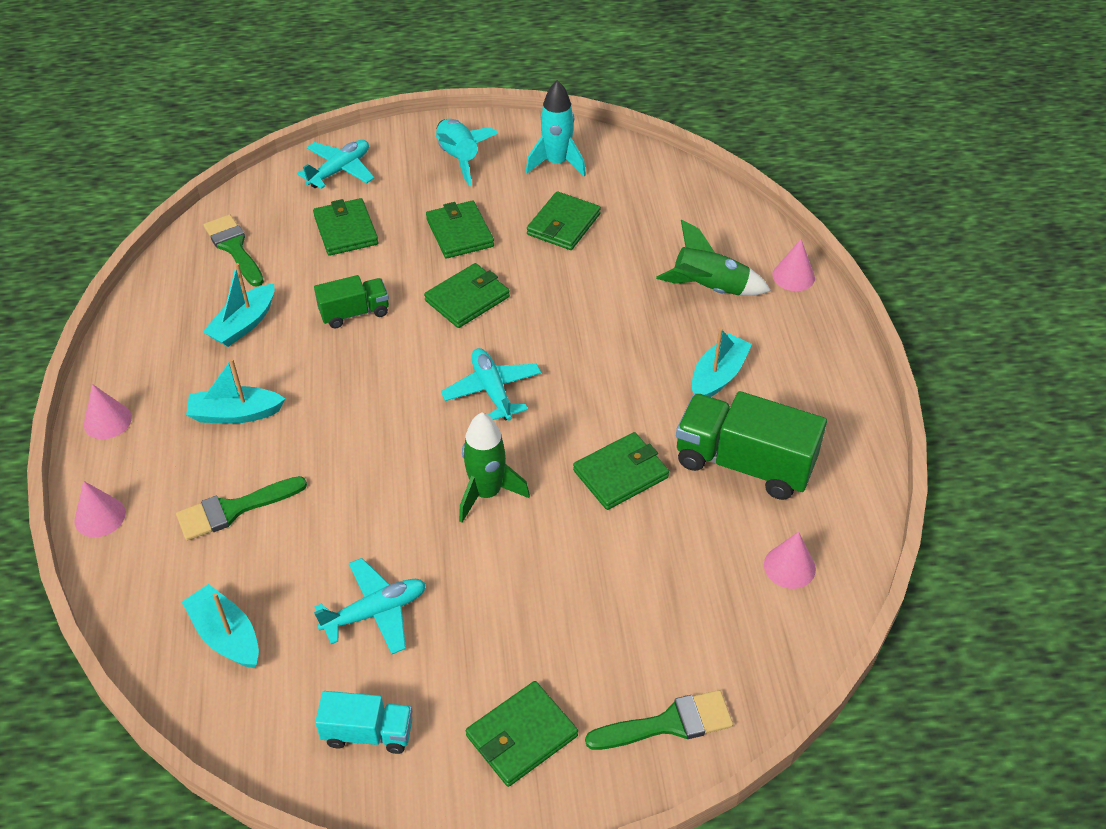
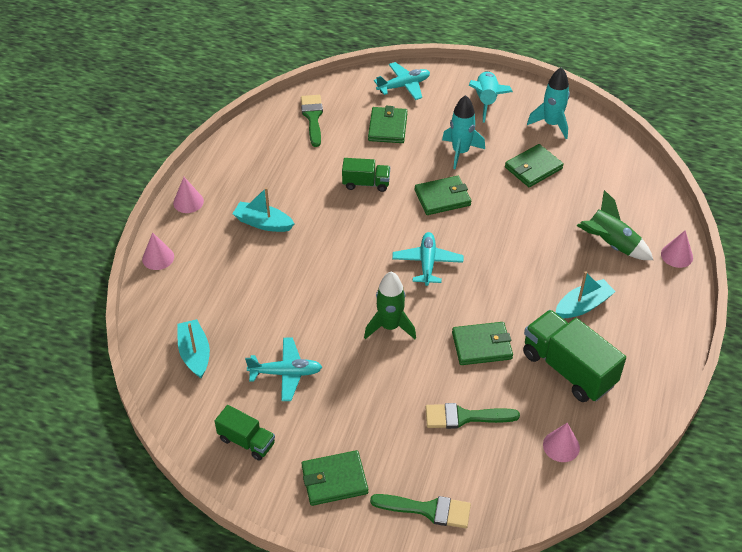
camera: 25 degrees right, 0 degrees up
green brush [176,476,307,541] -> green brush moved to [425,403,520,429]
turquoise boat [203,263,275,347] -> none
turquoise truck [315,691,412,754] -> green truck [215,405,275,461]
green wallet [426,201,494,259] -> turquoise rocket [442,95,485,169]

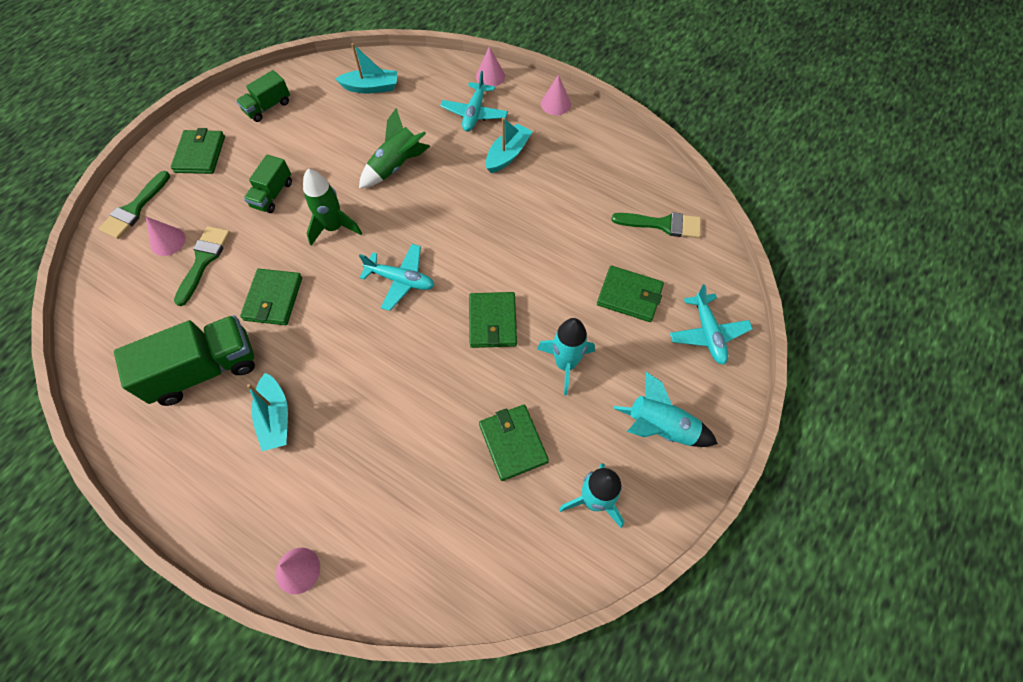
camera: 105 degrees right, 15 degrees up
turquoise plane [245,337,322,401] -> turquoise plane moved to [440,71,508,132]
green truck [342,158,390,192] -> green truck moved to [244,155,292,213]
pink cone [543,423,580,462] -> pink cone moved to [146,217,186,256]
green rocket [577,190,653,260] -> green rocket moved to [359,108,430,188]

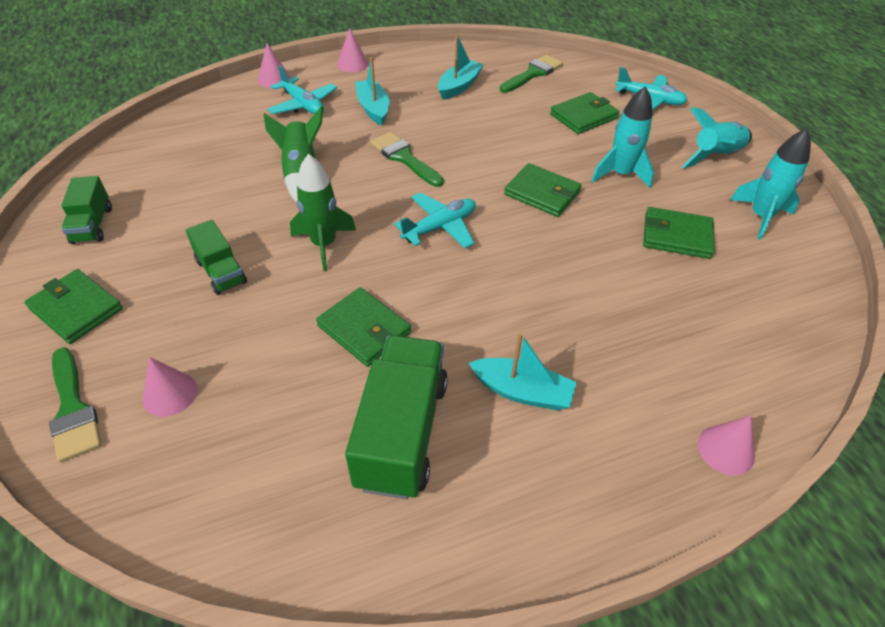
camera: 55 degrees left, 15 degrees down
green brush [174,226,230,306] -> green brush moved to [371,132,444,187]
turquoise boat [335,43,397,93] -> turquoise boat moved to [438,35,484,100]

